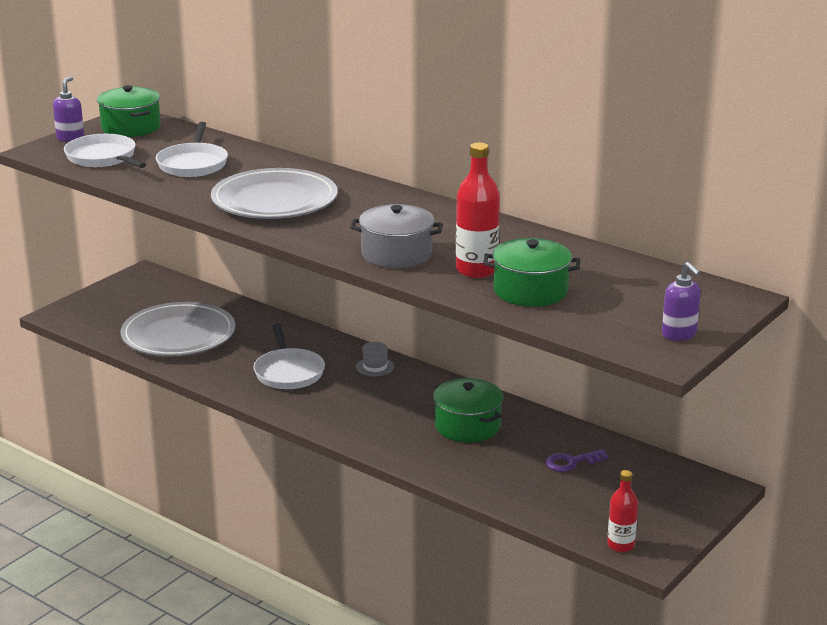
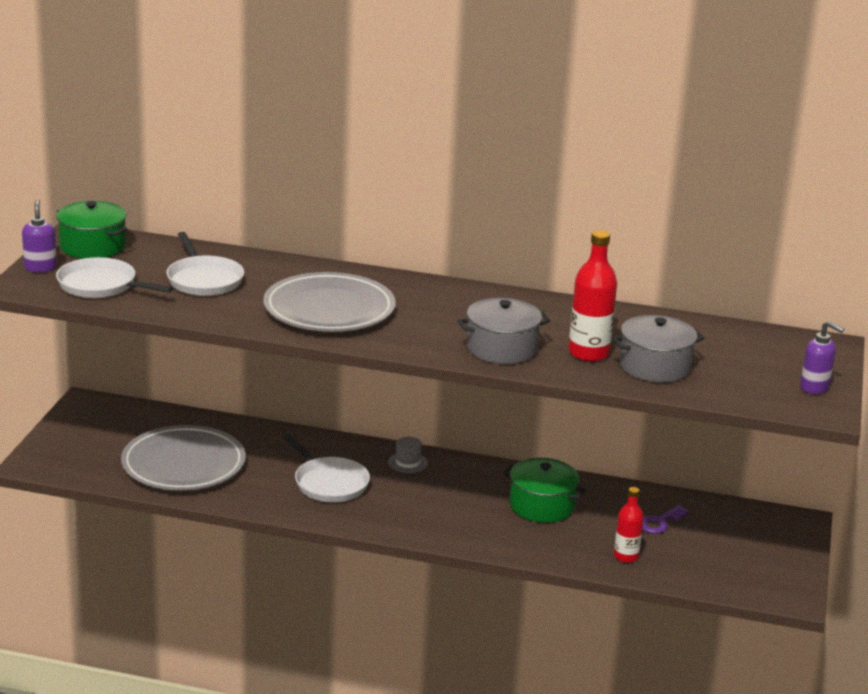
camera: 25 degrees left, 0 degrees up
green pot [483,238,580,307] -> grey pot [612,315,704,382]
red bottle [607,470,638,552] -> red bottle moved to [614,487,644,563]

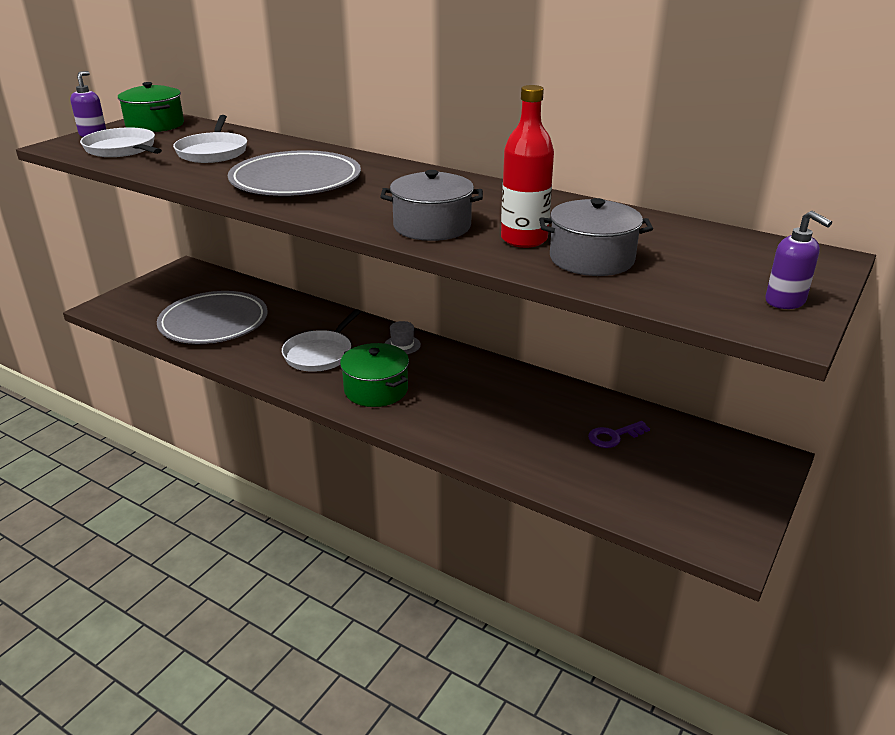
camera: 20 degrees right, 5 degrees up
white pan [283,434,370,502] -> white pan turned 45 degrees clockwise [282,309,361,372]
green pot [503,458,586,523] -> green pot moved to [340,343,409,407]
red bottle [614,487,644,563] -> none

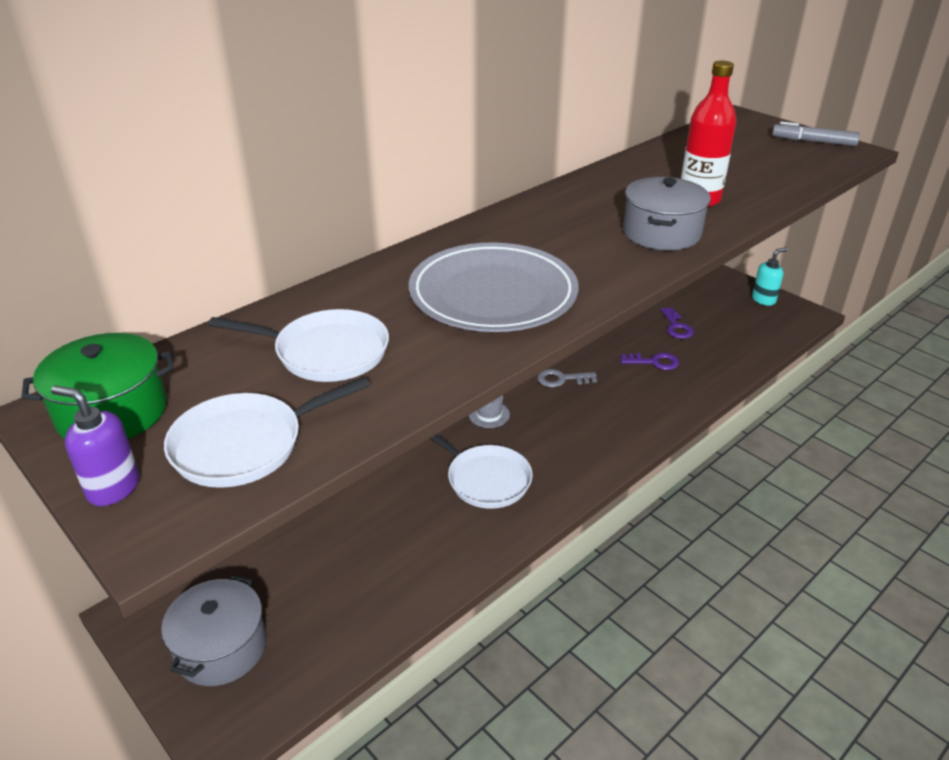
camera: 75 degrees left, 5 degrees up
grey plate [157,291,267,344] -> none
green pot [340,343,409,407] -> none
grey pot [539,198,653,276] -> grey pot moved to [161,575,266,686]
purple soap dispenser [765,211,832,309] -> grey marker [772,122,860,146]
none -> grey key [537,369,597,387]
none -> purple key [621,353,679,370]
none -> turquoise soap dispenser [752,248,788,306]

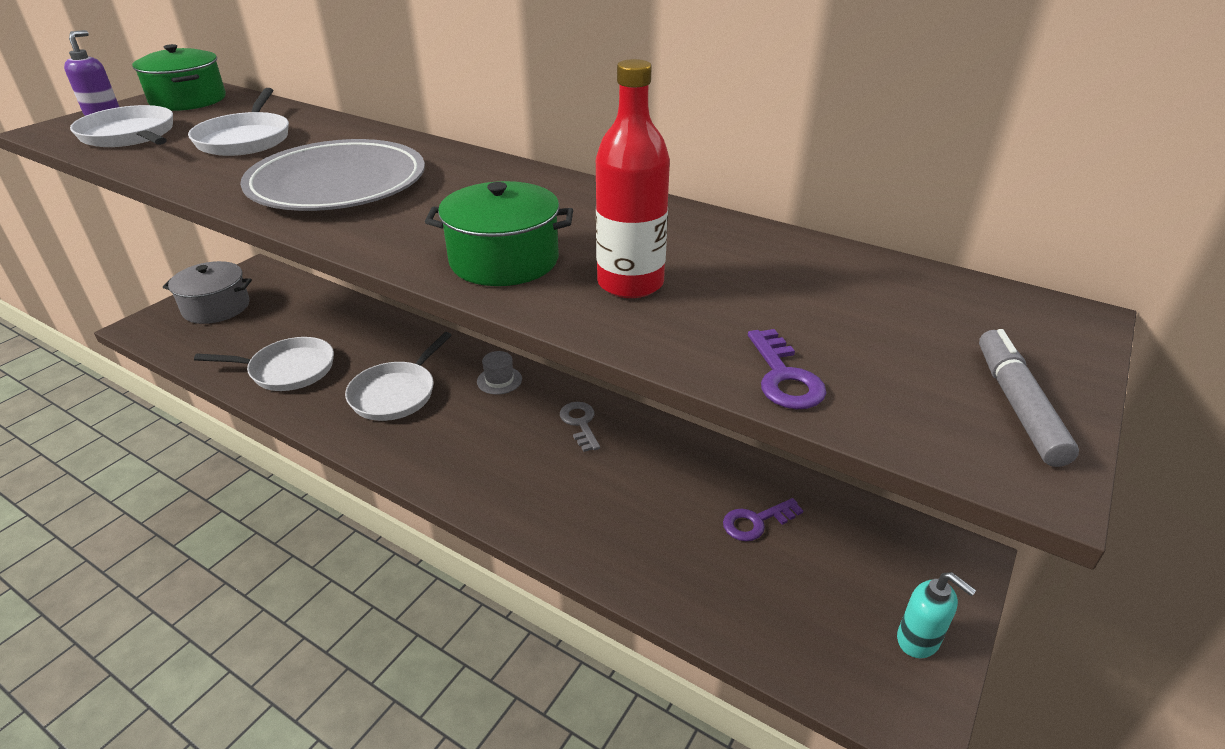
camera: 75 degrees right, 0 degrees up
purple key [621,353,679,370] -> purple key moved to [748,329,826,409]
grey pot [623,177,711,250] -> green pot [425,181,573,286]
none -> white pan [194,337,334,391]

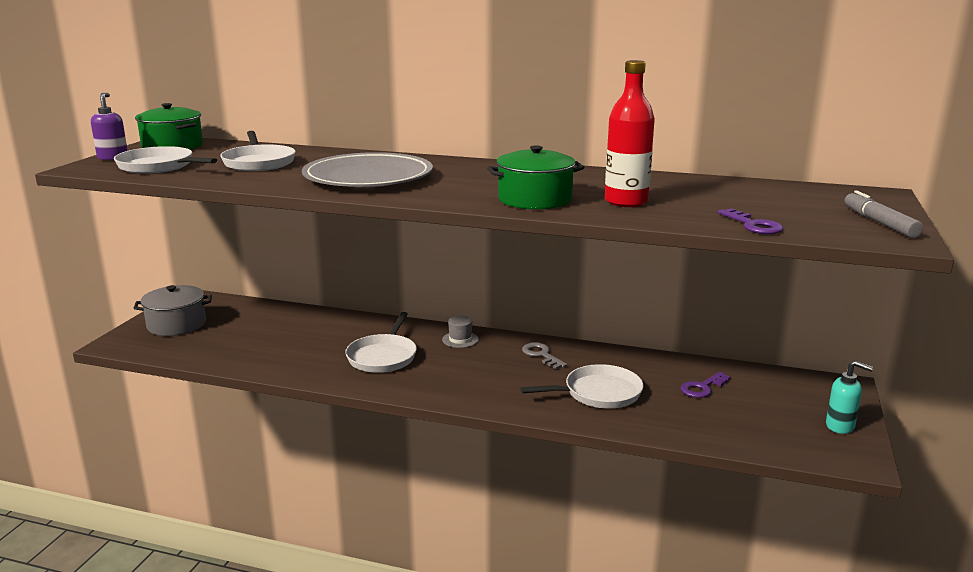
camera: 15 degrees left, 15 degrees down
white pan [194,337,334,391] -> white pan moved to [520,364,643,408]

